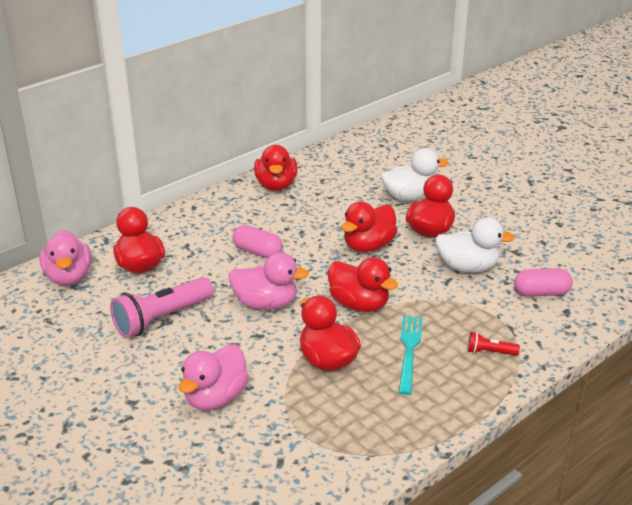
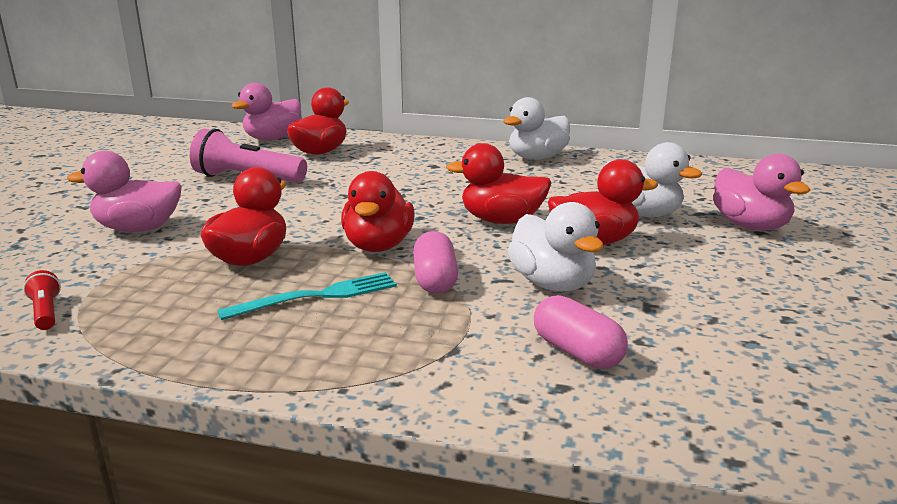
camera: 55 degrees right, 10 degrees down
pink duck [229,252,309,310] -> pink duck moved to [713,154,810,231]
pink capsule [233,225,283,258] -> pink capsule moved to [413,231,458,294]
red duck [254,145,297,191] -> white duck [503,97,570,160]
red flashlight [468,332,520,355] -> red flashlight moved to [23,270,61,330]

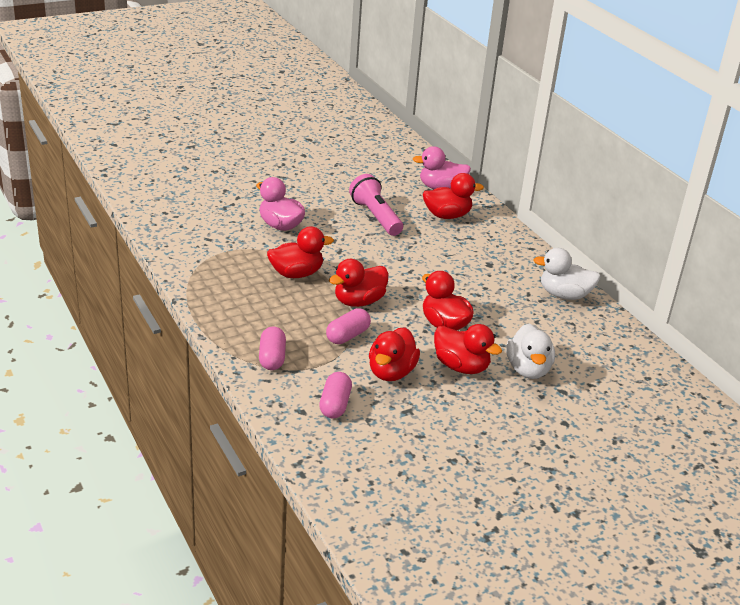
camera: 45 degrees right, 10 degrees up
red flashlight [23,270,61,330] -> none
turquoise fork [217,272,397,320] -> none
white duck [507,202,603,292] -> red duck [369,327,420,381]
pink duck [713,154,810,231] -> none
none -> pink capsule [259,326,286,370]

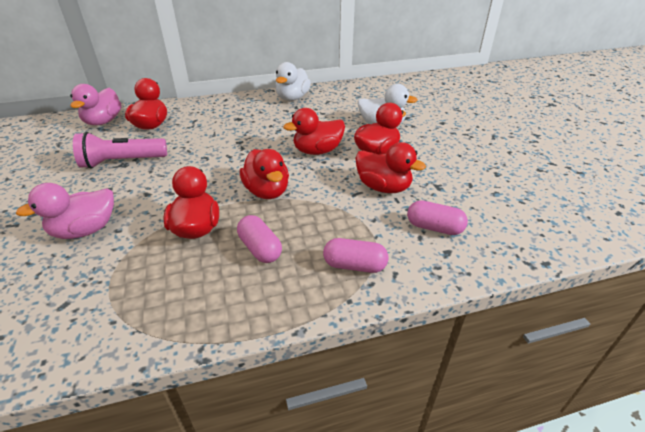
camera: 75 degrees left, 5 degrees up
pink capsule [326,308,371,344] -> pink capsule moved to [237,215,282,263]

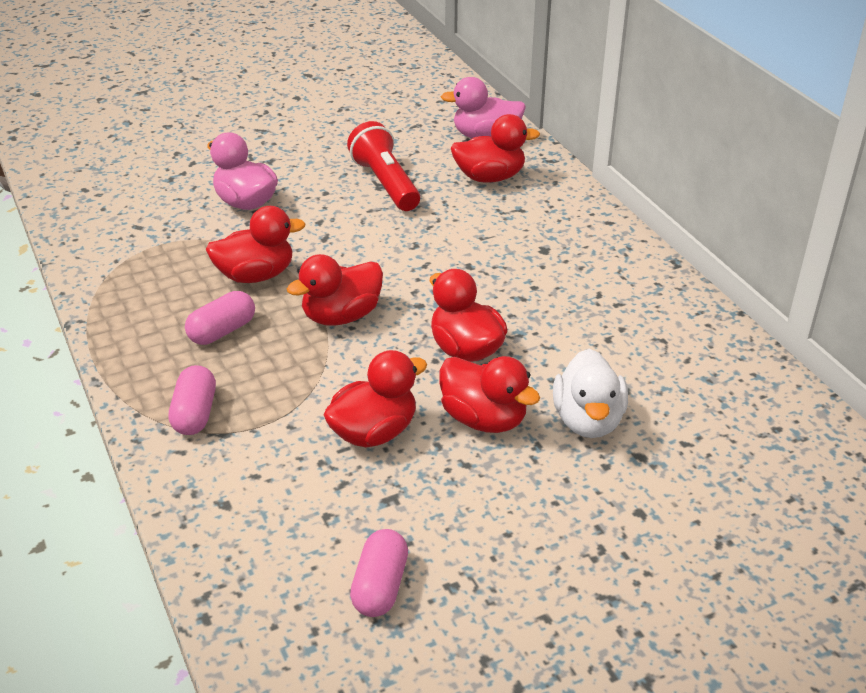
camera: 80 degrees right, 0 degrees up
pink flashlight [73,132,167,169] -> red flashlight [347,121,420,211]
white duck [276,62,311,101] -> none
red duck [355,142,426,193] -> red duck turned 150 degrees counterclockwise [324,350,427,448]
pink capsule [407,200,468,235] -> pink capsule moved to [350,529,408,617]

